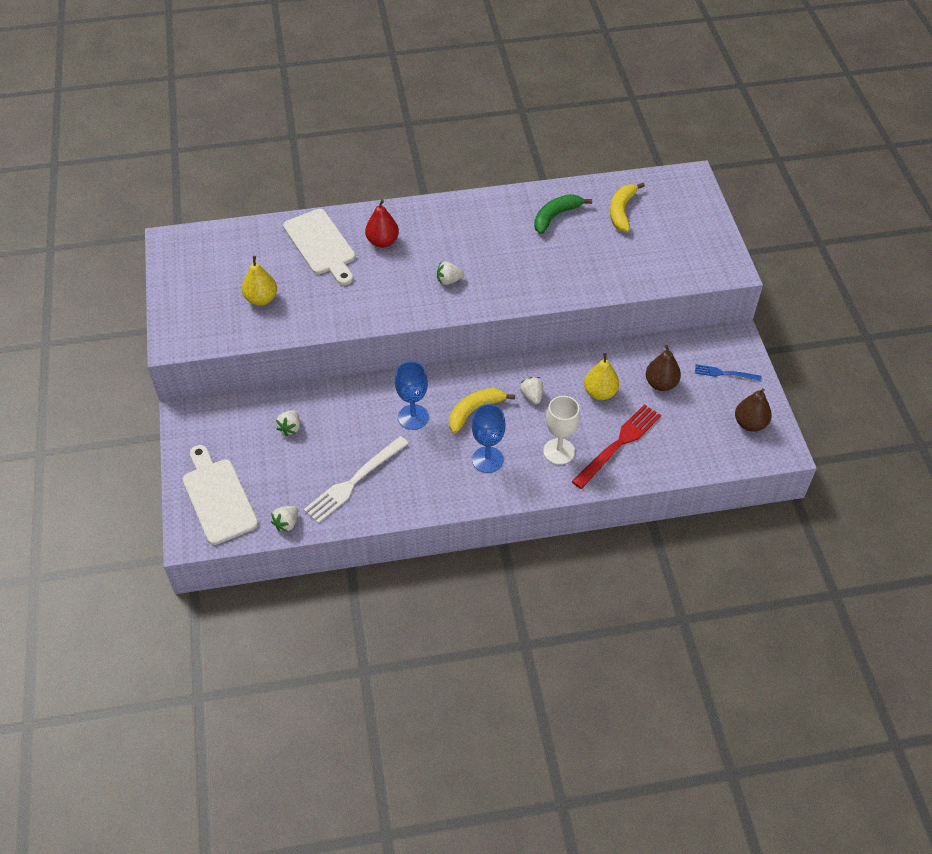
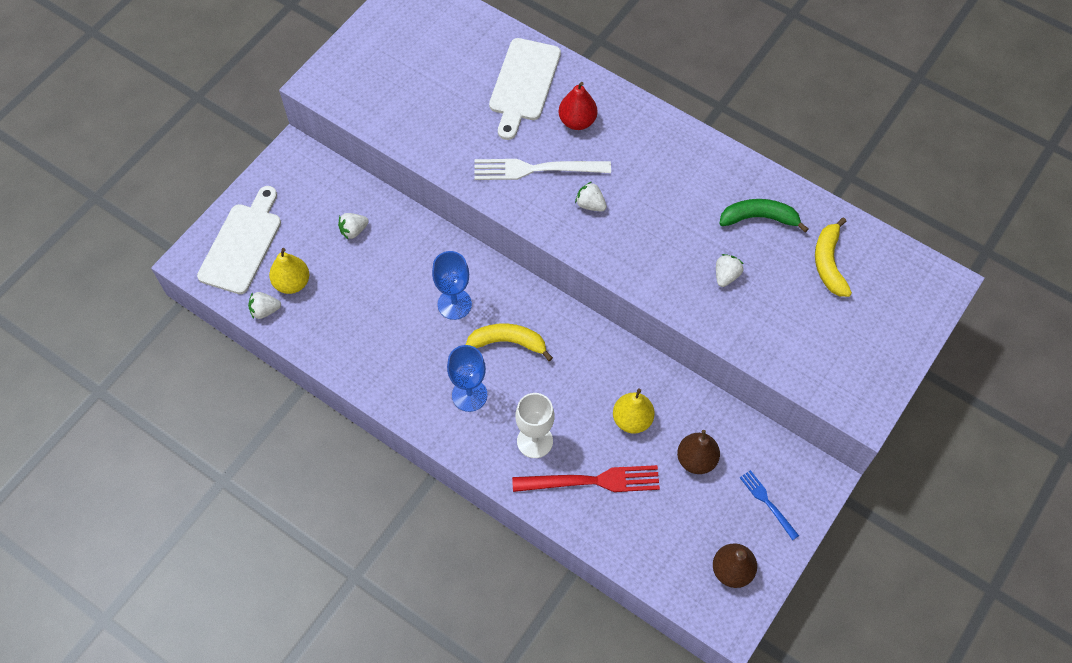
camera: 45 degrees right, 10 degrees up
yellow pear [242,256,277,306] -> yellow pear moved to [269,248,309,294]
white fork [304,436,409,524] -> white fork moved to [474,159,611,180]
white strawberry [520,377,543,404] -> white strawberry moved to [716,254,744,287]
yellow banana [610,183,645,232] -> yellow banana turned 60 degrees counterclockwise [815,217,852,297]

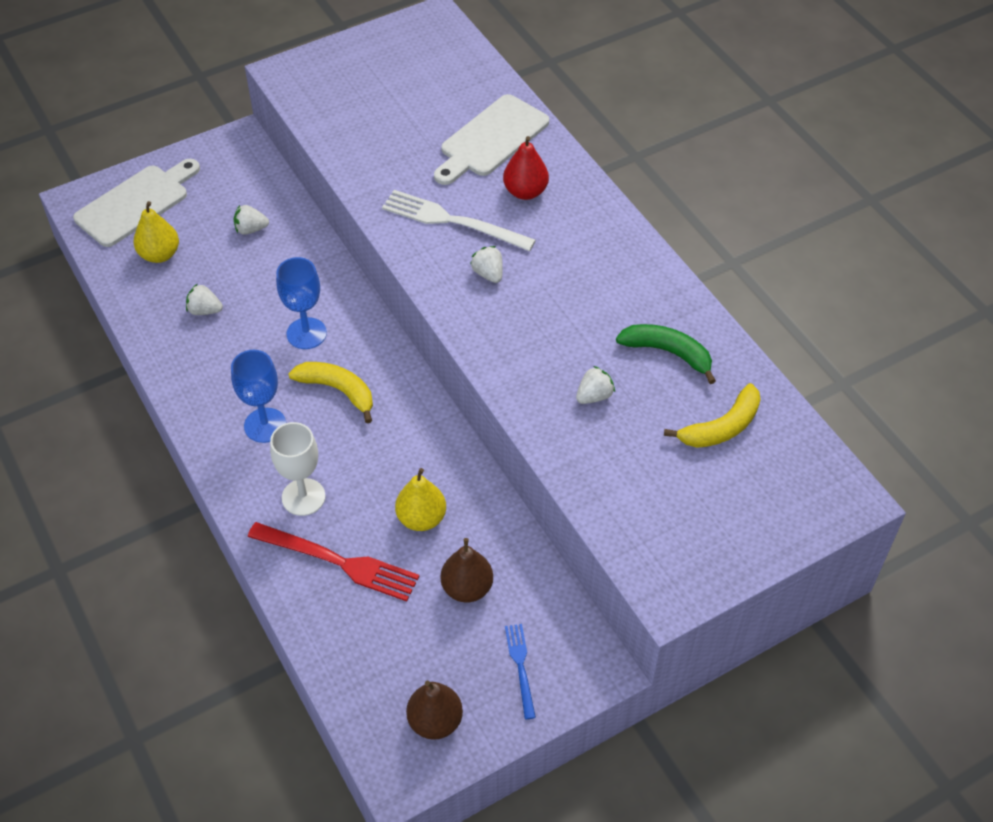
camera: 25 degrees right, 10 degrees down
white strawberry [248,292,281,319] -> white strawberry moved to [186,284,223,315]
yellow banana [815,217,852,297] -> yellow banana turned 150 degrees counterclockwise [664,383,761,448]

